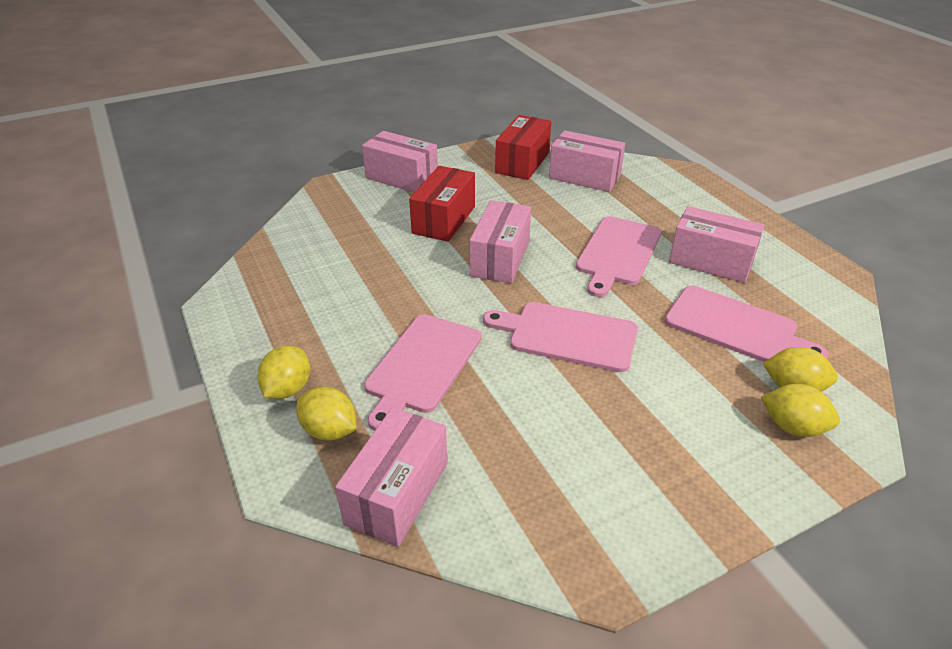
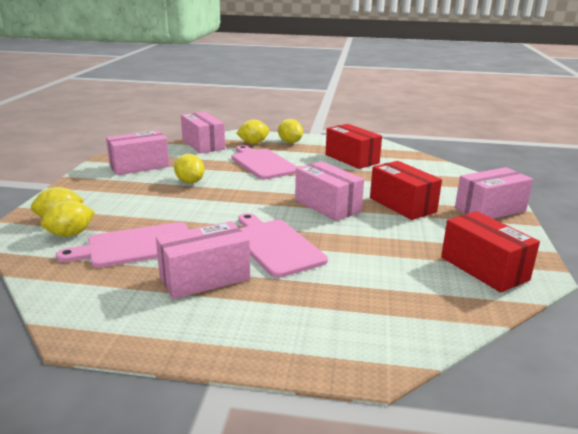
camera: 125 degrees right, 15 degrees down
pink cutting board [483,302,638,372] -> none
pink box [549,130,625,192] -> pink box moved to [106,130,169,175]
none -> yellow lemon [174,154,205,184]
none -> red box [325,124,382,169]

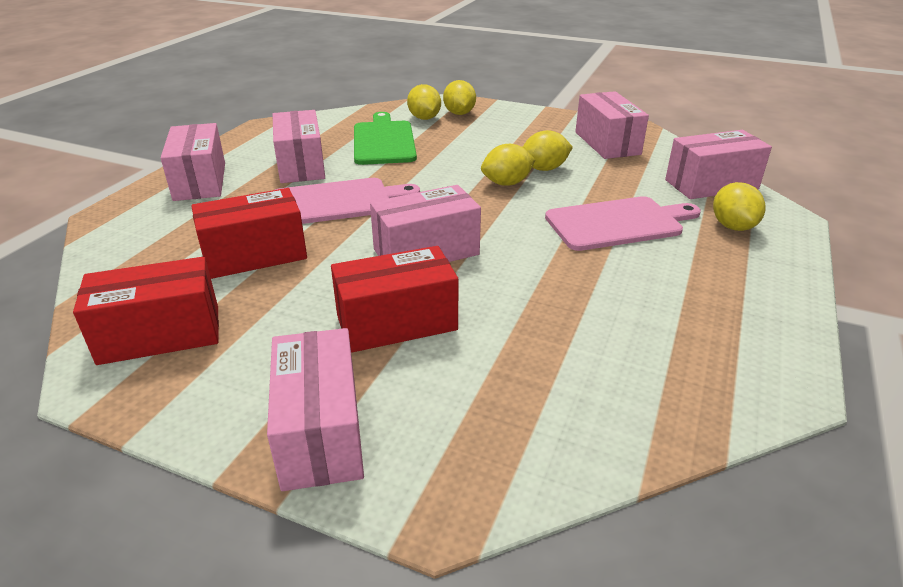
camera: 105 degrees right, 10 degrees up
pink cutting board [56,222,189,268] -> green cutting board [354,112,417,165]
yellow lemon [278,119,303,143] -> yellow lemon moved to [481,144,535,186]
red box [325,124,382,169] -> red box moved to [191,188,307,279]
none -> pink box [161,123,225,201]

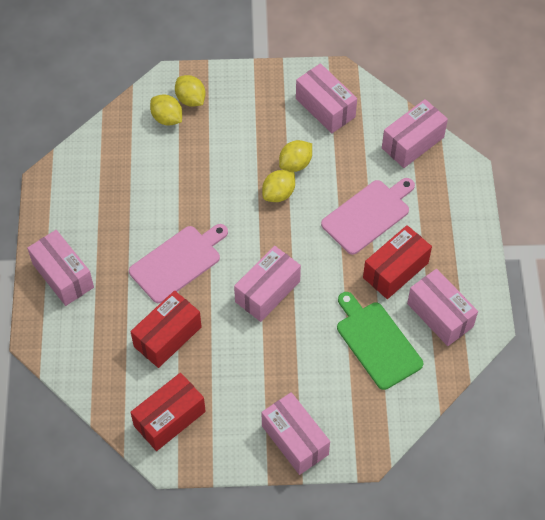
camera: 25 degrees left, 25 degrees up
pink box [272,110,325,183] -> pink box moved to [407,269,478,346]
red box [331,246,459,353] -> red box moved to [363,225,432,299]
green cutting board [354,112,417,165] -> green cutting board moved to [337,292,423,390]
yellow lemon [713,182,765,231] -> none

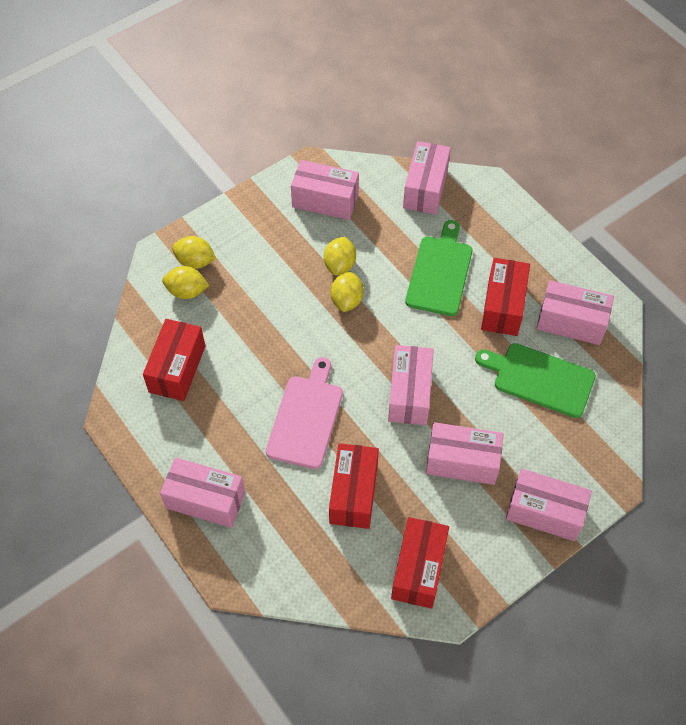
camera: 35 degrees left, 0 degrees up
pink cutting board [321,178,415,255] -> green cutting board [405,220,473,316]
none -> red box [143,319,205,401]
none -> pink box [426,422,503,485]

